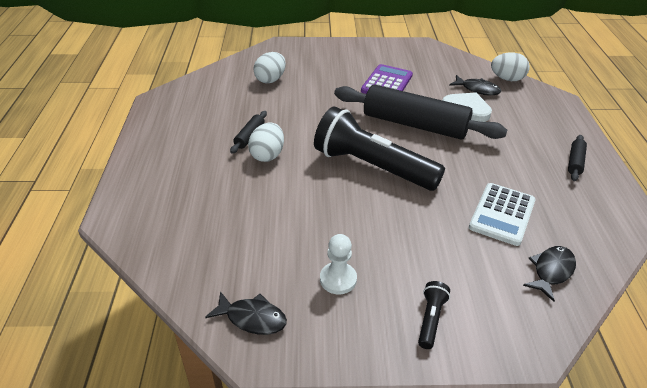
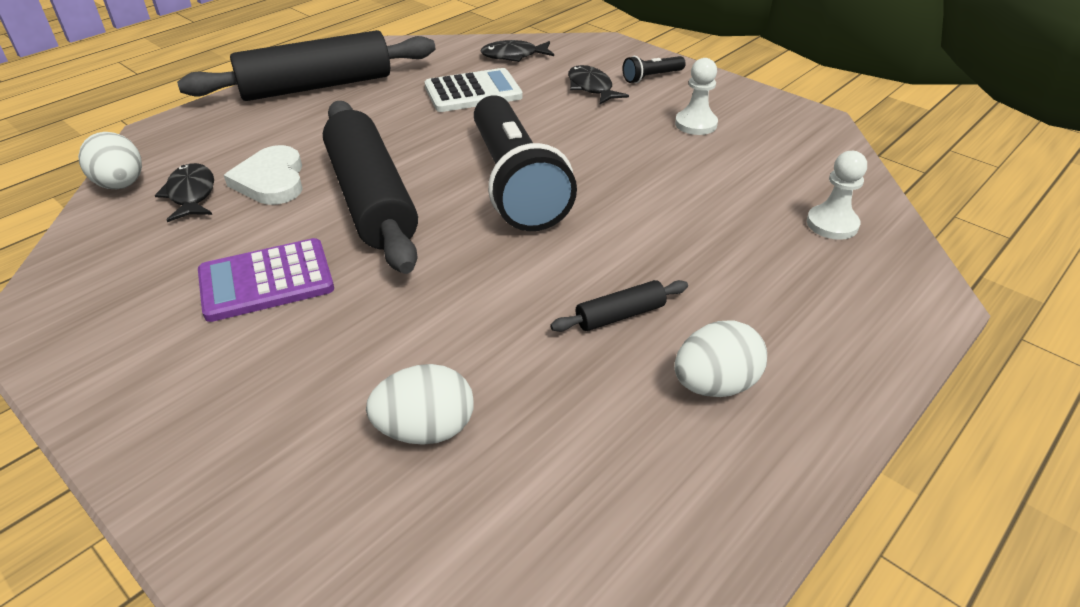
camera: 135 degrees left, 0 degrees up
black fish [205,291,287,335] -> black fish moved to [568,65,629,104]
white egg [248,122,284,162] -> white egg moved to [674,320,767,397]
black rolling pin [568,135,587,181] -> black rolling pin [177,30,435,101], size x2.43
none -> white pawn [807,151,867,240]

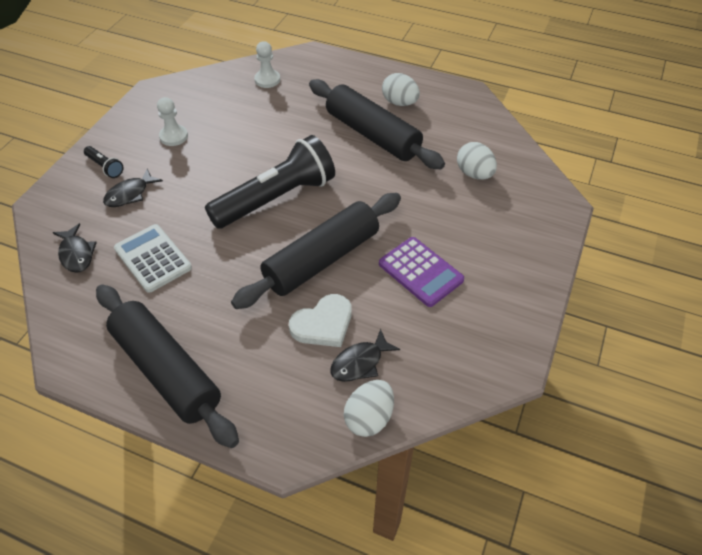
camera: 110 degrees left, 10 degrees up
black rolling pin [550,280,688,332] -> black rolling pin [309,79,445,169], size x2.43

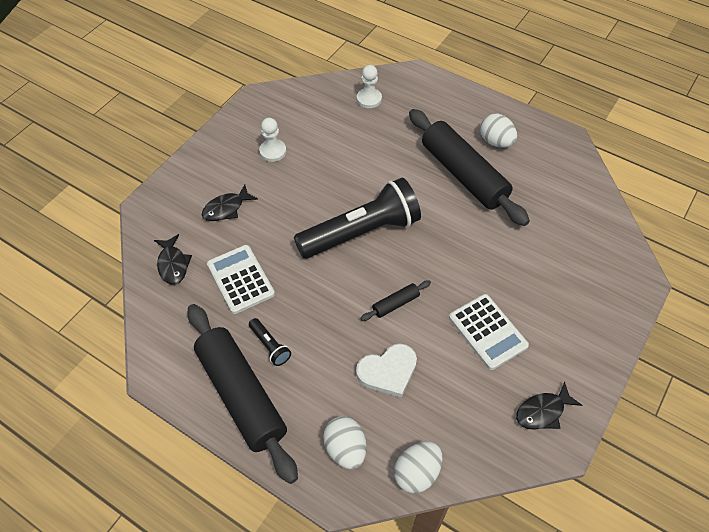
camera: 10 degrees right, 5 degrees up
black flashlight [84,146,123,178] -> black flashlight moved to [249,318,291,366]
black rolling pin [231,193,401,309] -> black rolling pin [360,280,431,321], size x0.41
black fish [330,329,400,382] -> black fish moved to [516,382,582,429]
purple calculator [379,237,464,307] -> white calculator [449,294,529,370]
white egg [457,142,497,179] -> white egg moved to [323,416,366,469]

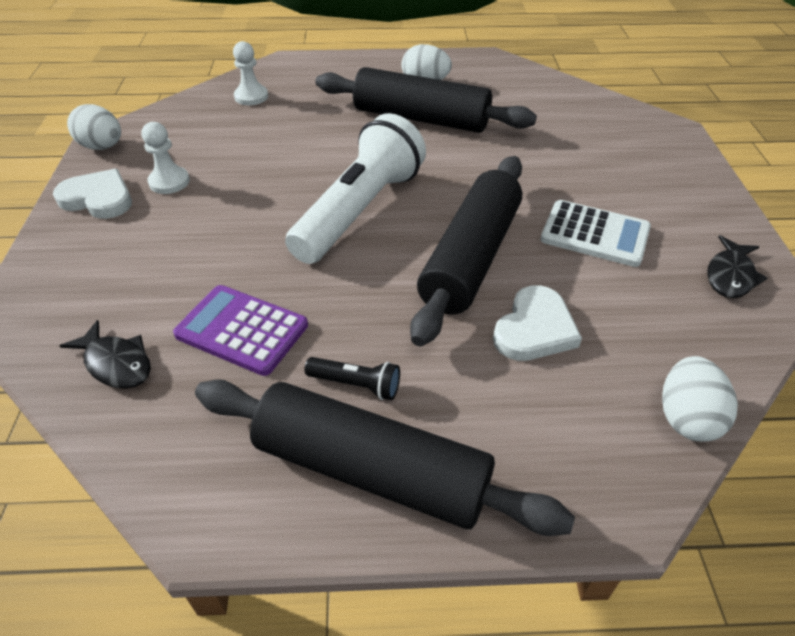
camera: 35 degrees left, 10 degrees down
black fish [202,184,258,221] -> none
white calculator [207,245,275,314] -> purple calculator [173,285,308,376]
black flashlight [294,178,421,259] -> white flashlight [285,113,426,264]
white egg [323,416,366,469] -> white egg moved to [67,104,121,150]
black rolling pin [360,280,431,321] -> black rolling pin [410,156,522,347], size x2.43
none -> white heart [53,169,132,219]

